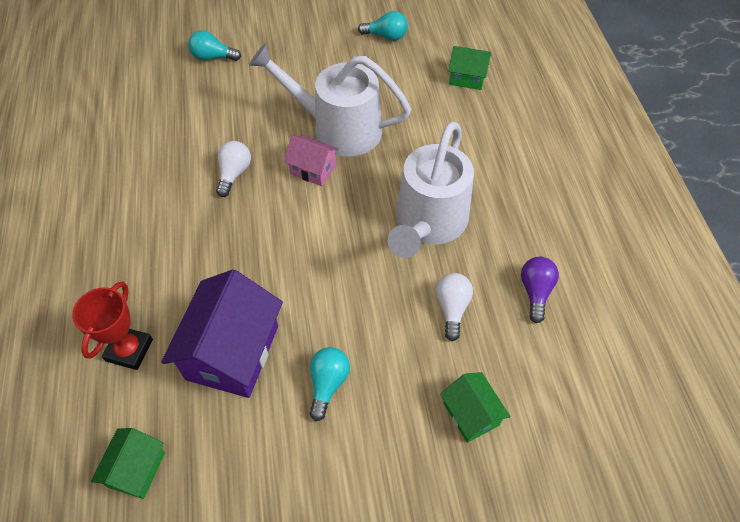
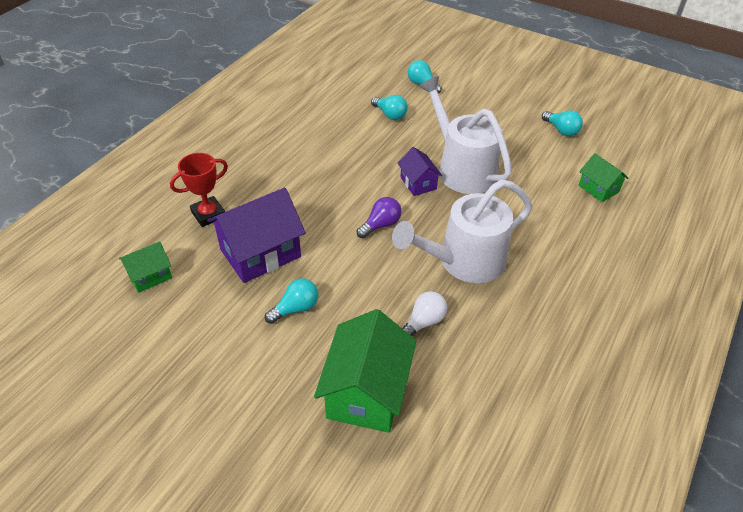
camera: 40 degrees right, 10 degrees down
white light bulb [216,141,251,197] -> none
pink house [284,135,339,186] -> purple house [398,147,442,196]
green house [440,372,510,443] -> green house [314,309,417,433], size x1.87
purple light bulb [521,257,559,323] -> purple light bulb moved to [357,197,402,238]
none -> turquoise light bulb [371,95,408,120]

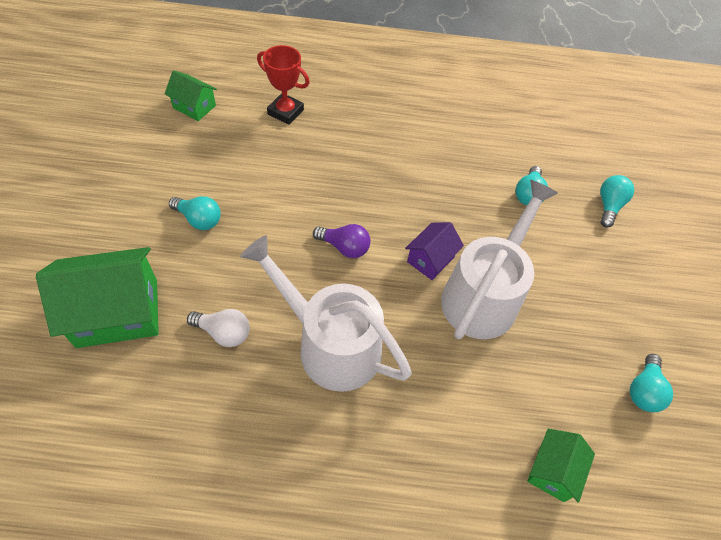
camera: 60 degrees right, 10 degrees up
purple house [207,188,306,283] -> none

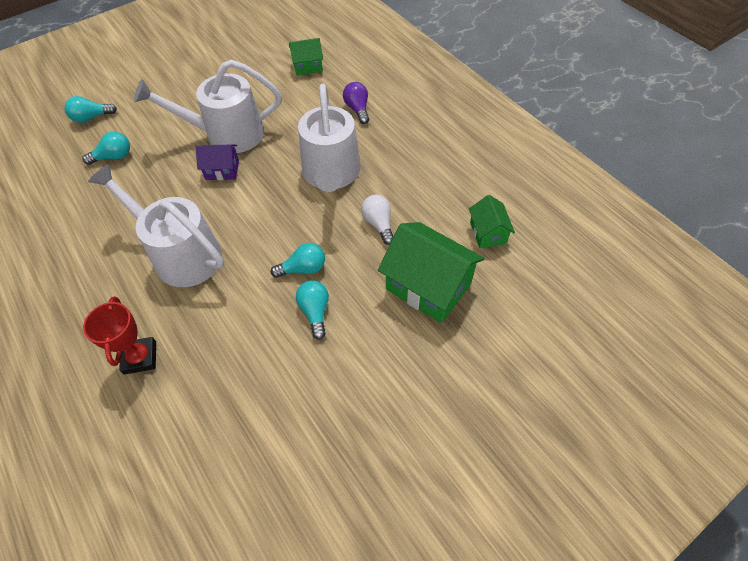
camera: 125 degrees left, 0 degrees up
green house [165,70,217,121] -> green house moved to [469,195,515,248]
purple light bulb [313,224,370,258] -> purple light bulb moved to [343,82,369,124]
turquoise light bulb [630,354,673,412] -> turquoise light bulb moved to [271,243,325,278]
none -> white watering can [88,164,224,287]

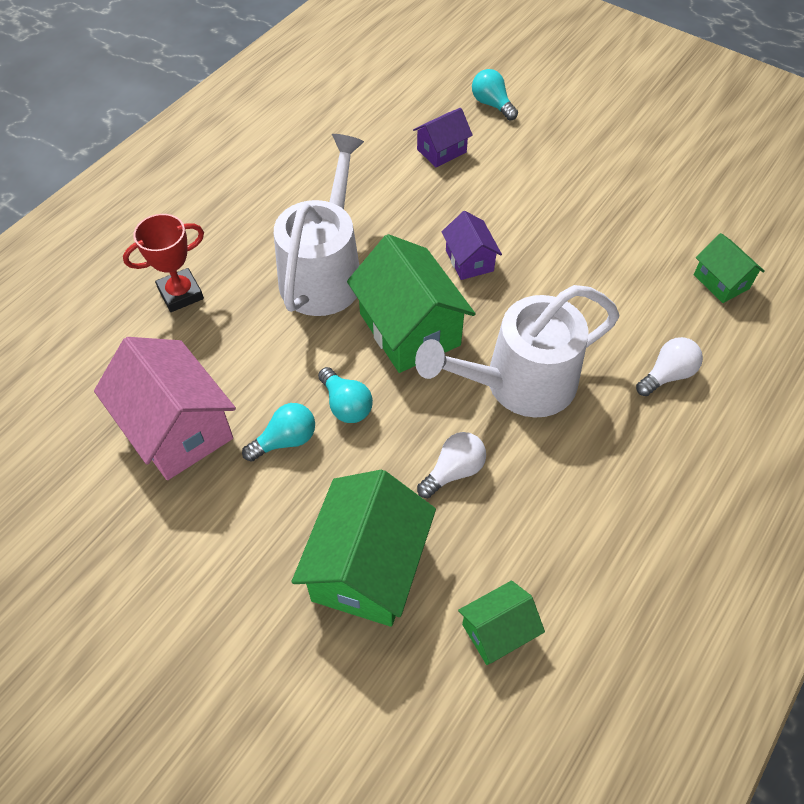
camera: 70 degrees right, 0 degrees up
turquoise light bulb [83,131,130,165] -> purple house [413,108,473,168]
white watering can [134,60,282,153] -> none
purple light bulb [343,82,369,124] -> white light bulb [636,337,703,396]
none -> pink house [94,337,236,480]
none -> green house [347,234,475,373]

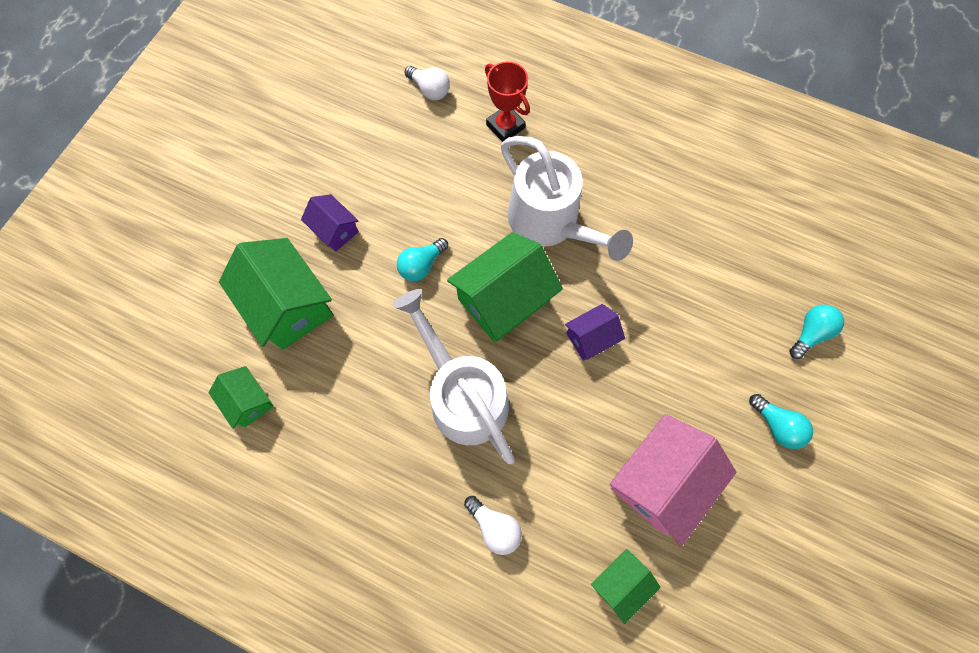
camera: 80 degrees right, 15 degrees up
pink house [94,337,236,480] -> pink house moved to [610,414,736,546]
turquoise light bulb [242,403,315,462] -> turquoise light bulb moved to [749,394,813,449]
white watering can [274,134,364,316] -> white watering can turned 45 degrees clockwise [501,136,633,261]
green house [292,470,436,627] -> green house turned 45 degrees clockwise [219,238,334,350]
purple house [413,108,473,168] -> purple house moved to [301,194,359,252]
white light bulb [417,432,486,498] -> white light bulb moved to [404,66,450,100]

